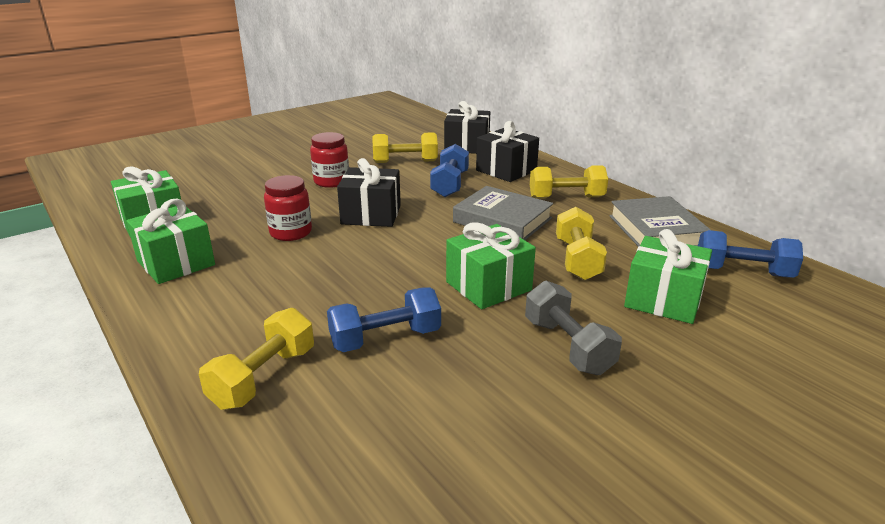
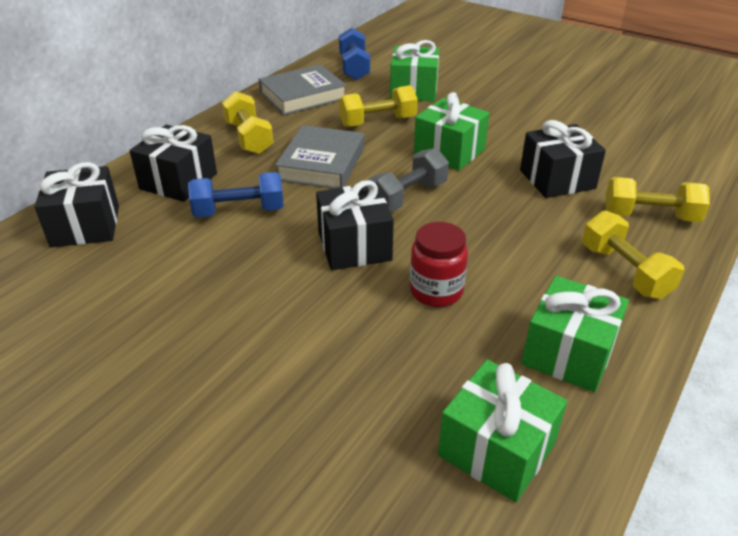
camera: 110 degrees left, 10 degrees up
red jar [310,132,349,188] -> none
blue dumbbell [327,287,441,352] -> black gift [520,120,606,198]
yellow dumbbell [372,132,438,163] -> yellow dumbbell moved to [582,210,684,299]
grey dumbbell [525,281,622,375] -> grey dumbbell moved to [367,148,449,212]

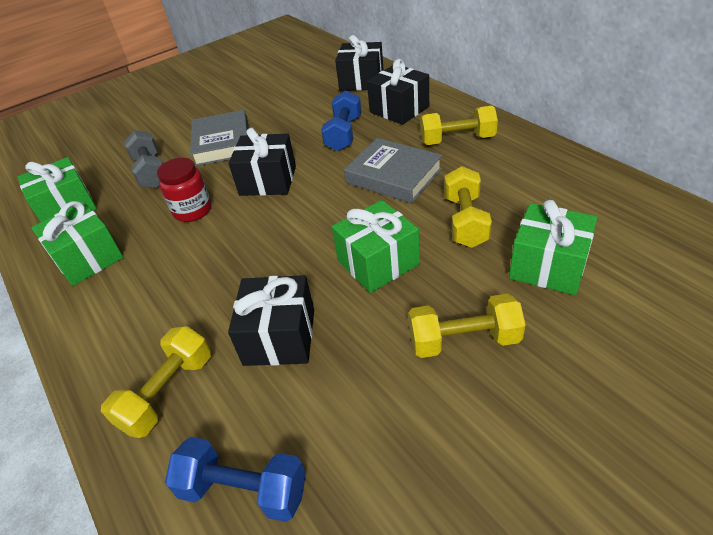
camera: 115 degrees right, 5 degrees up
grey book [259,64,347,115] -> grey book moved to [190,110,249,167]
blue dumbbell [339,28,370,80] -> blue dumbbell moved to [165,437,306,522]
grey dumbbell [367,148,449,212] -> grey dumbbell moved to [124,130,163,188]
yellow dumbbell [582,210,684,299] -> yellow dumbbell moved to [408,294,526,358]

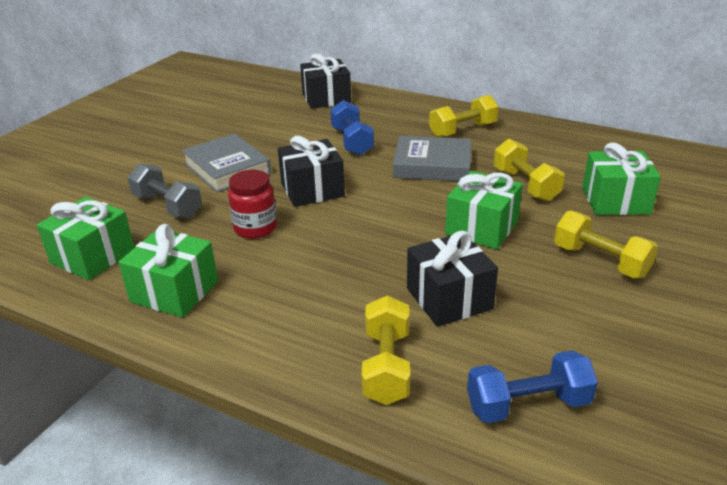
camera: 30 degrees left, 10 degrees down
black gift [367,59,429,125] -> none
yellow dumbbell [408,294,526,358] -> yellow dumbbell turned 75 degrees clockwise [554,211,658,278]

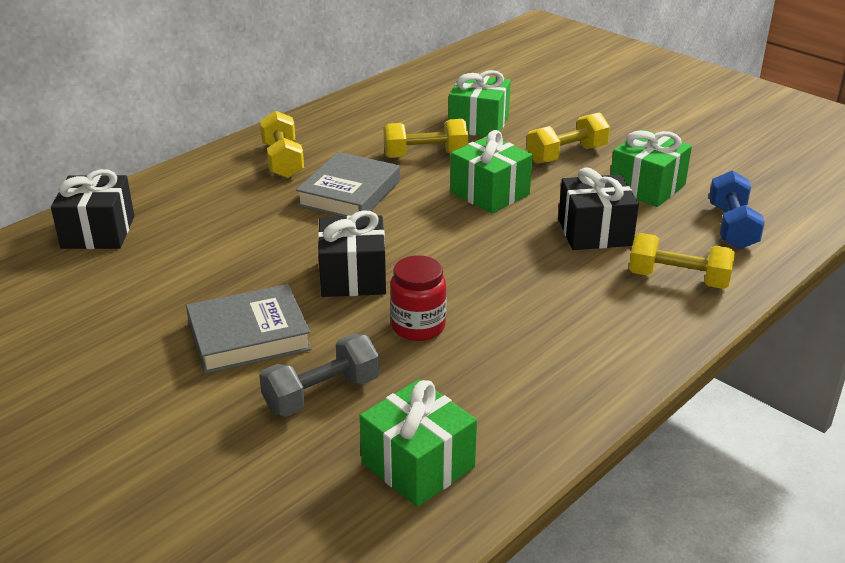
camera: 75 degrees left, 0 degrees up
green gift [118,224,218,318] -> green gift moved to [611,130,692,207]
blue dumbbell [330,100,374,156] -> none

